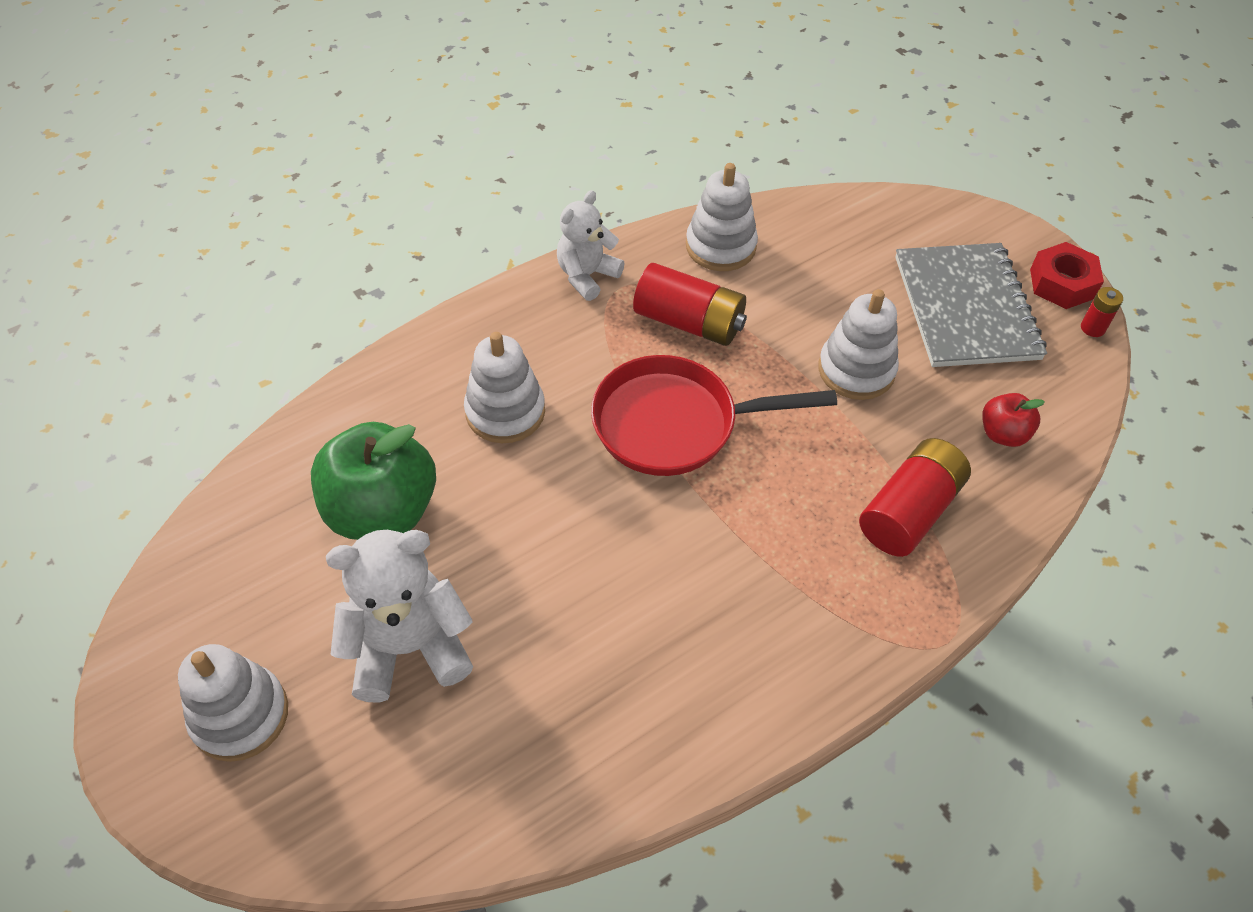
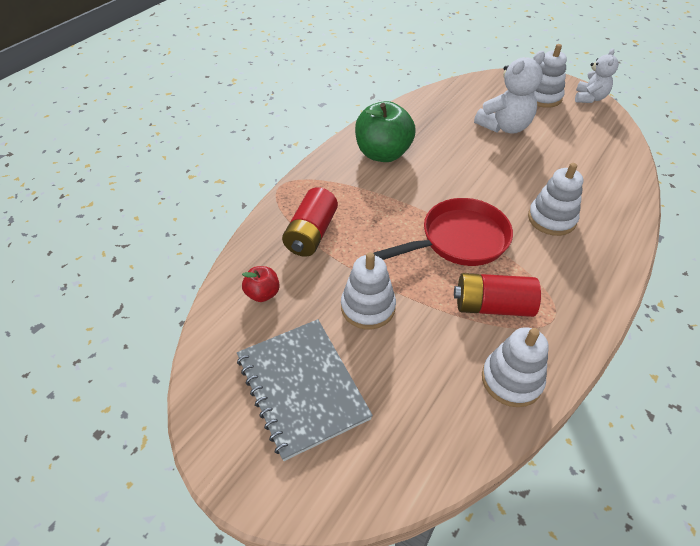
camera: 160 degrees right, 5 degrees down
green apple [311,422,436,540] -> green apple moved to [355,101,416,162]
white teddy bear [557,190,625,301] -> white teddy bear moved to [575,48,619,103]
red nut [1030,242,1104,309] -> none
red battery [1081,287,1123,337] -> none

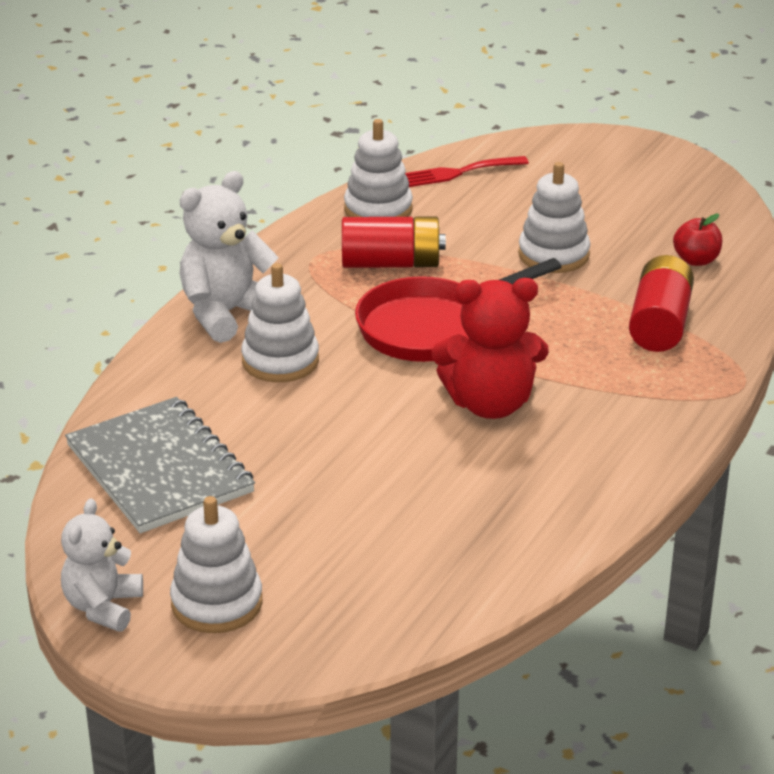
camera: 175 degrees right, 15 degrees down
grey notebook [237,319,373,461] -> grey notebook moved to [65,397,255,533]
green apple [355,101,416,162] -> none
white teddy bear [474,51,545,134] -> white teddy bear moved to [180,171,279,343]
none -> red fork [405,156,529,187]
none -> red teddy bear [432,278,549,419]

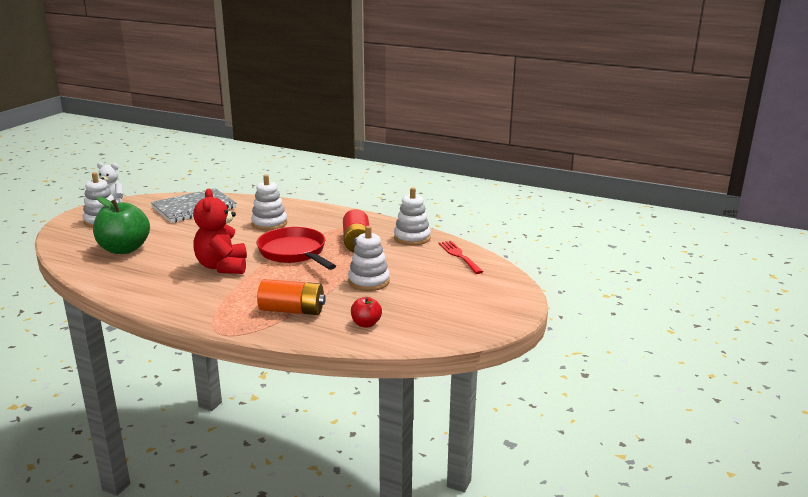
camera: 85 degrees right, 10 degrees down
white teddy bear [180,171,279,343] -> none
red battery [629,255,694,352] -> orange battery [257,279,326,315]
none -> green apple [93,196,150,254]

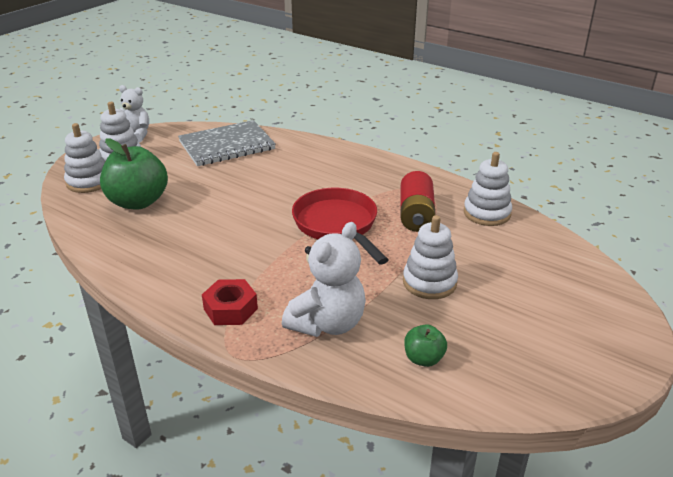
camera: 10 degrees right, 10 degrees up
red teddy bear [193,189,247,274] -> none
white stacking toy [251,174,287,231] -> white stacking toy moved to [64,123,105,193]
orange battery [257,279,326,315] -> white teddy bear [282,222,366,337]
red apple [351,297,382,327] -> green apple [404,324,447,367]
red fork [438,241,483,274] -> none
none -> red nut [202,279,258,325]

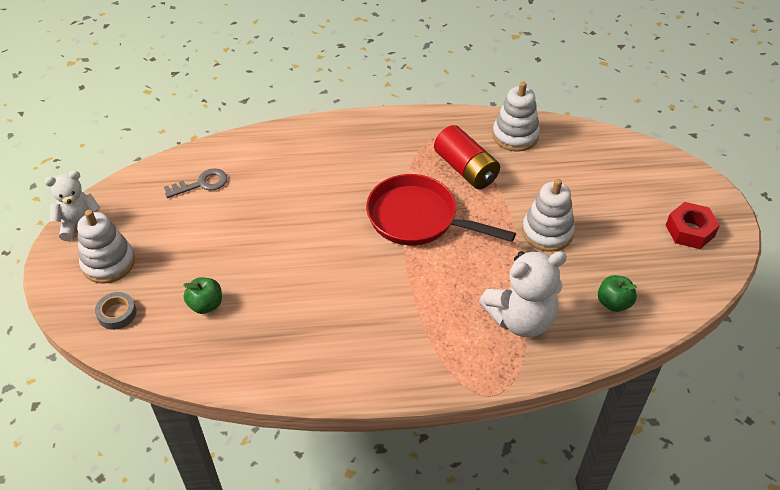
camera: 40 degrees left, 15 degrees up
white stacking toy [64,123,105,193] -> grey tape [95,292,136,330]
green apple [100,138,168,210] -> green apple [183,277,222,314], size x0.49
grey notebook [178,120,276,166] -> grey key [164,168,227,198]
red nut [202,279,258,325] -> red nut moved to [666,202,720,249]
white teddy bear [282,222,366,337] -> white teddy bear turned 75 degrees clockwise [479,251,567,337]

